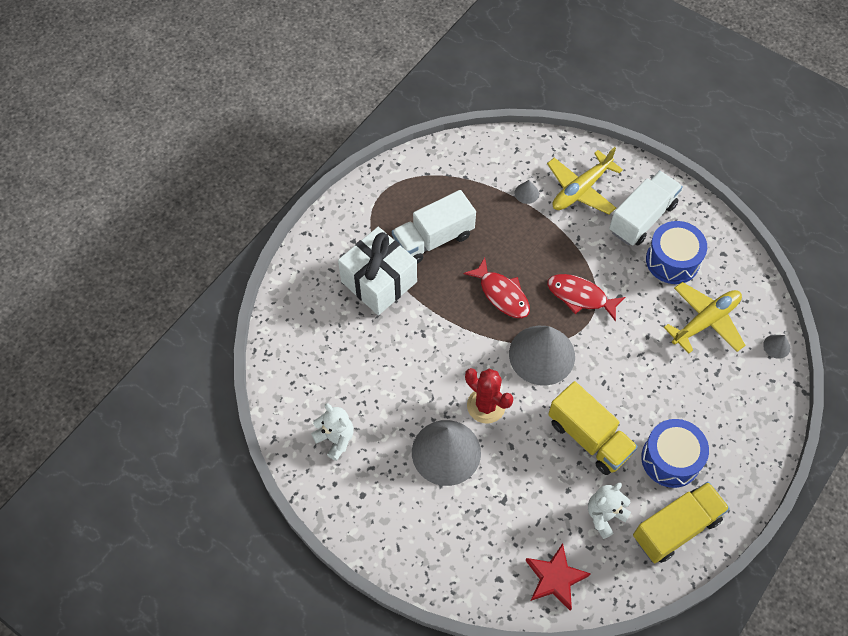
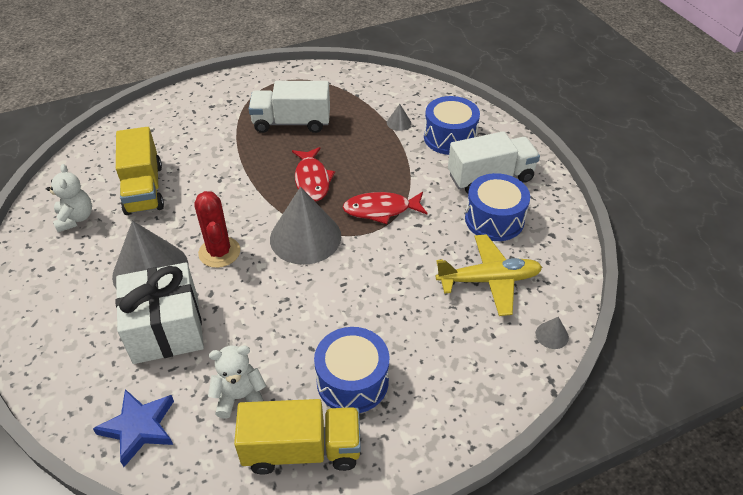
camera: 30 degrees right, 15 degrees down
white gift [338,227,417,315] -> white gift moved to [116,262,204,364]
red star [525,543,591,611] -> blue star [93,389,174,467]
yellow plane [547,147,623,214] -> blue drum [424,96,480,155]
red fish [547,274,625,321] -> red fish turned 60 degrees counterclockwise [342,192,428,224]
yellow truck [548,381,638,475] -> yellow truck moved to [116,127,164,215]

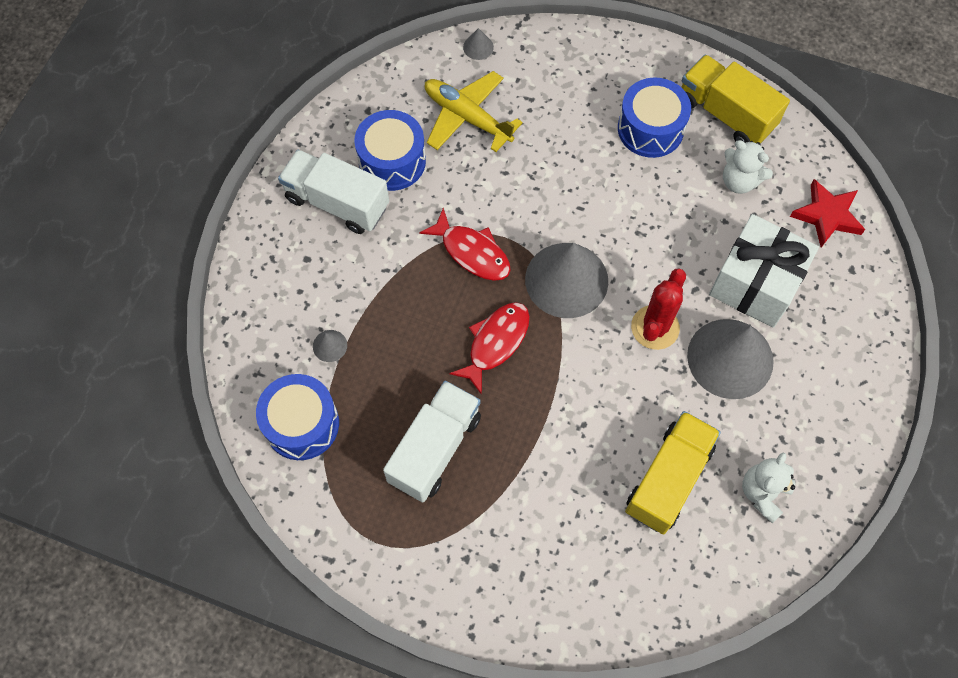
camera: 135 degrees left, 20 degrees up
blue star [93,389,174,467] -> red star [790,179,865,248]
white truck [249,81,330,133] -> white truck turned 105 degrees counterclockwise [383,381,481,502]
blue drum [424,96,480,155] -> blue drum moved to [256,374,339,460]

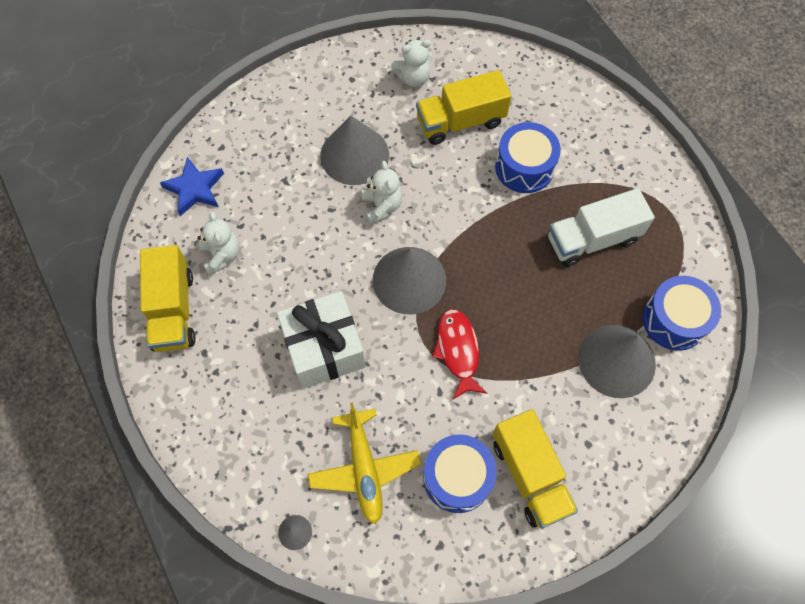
camera: 140 degrees left, 0 degrees up
white truck [278,149,389,234] -> yellow truck [493,409,578,528]
grey cone [313,330,347,362] -> grey cone [578,325,656,398], size x2.47
red fish [449,302,530,395] -> none
blue drum [618,77,691,158] -> blue drum moved to [495,122,561,193]
red cactus [631,268,686,350] -> white teddy bear [362,161,402,225]
white gift [709,214,819,328] -> white gift moved to [277,291,366,389]
red star [790,179,865,248] -> blue star [160,157,224,216]

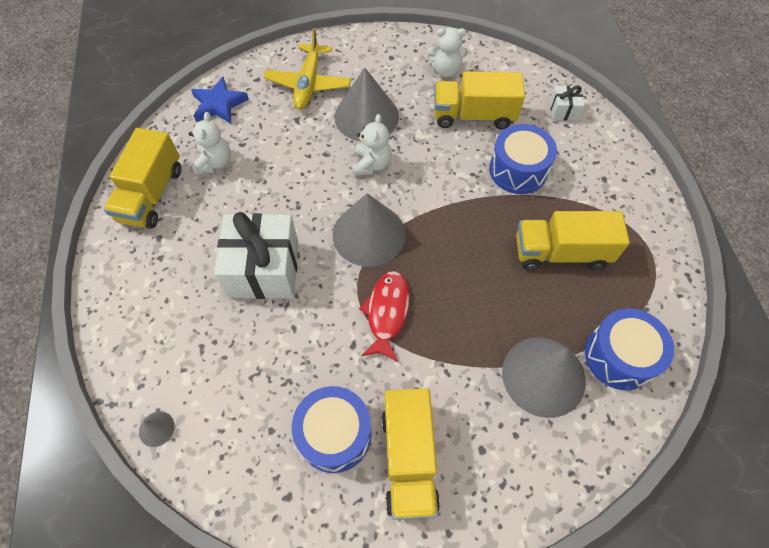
camera: 20 degrees right, 5 degrees down
yellow plane [308,402,421,524] -> yellow plane moved to [264,28,351,110]
white truck [548,188,655,267] -> yellow truck [516,211,630,270]
none -> white gift [550,85,585,121]

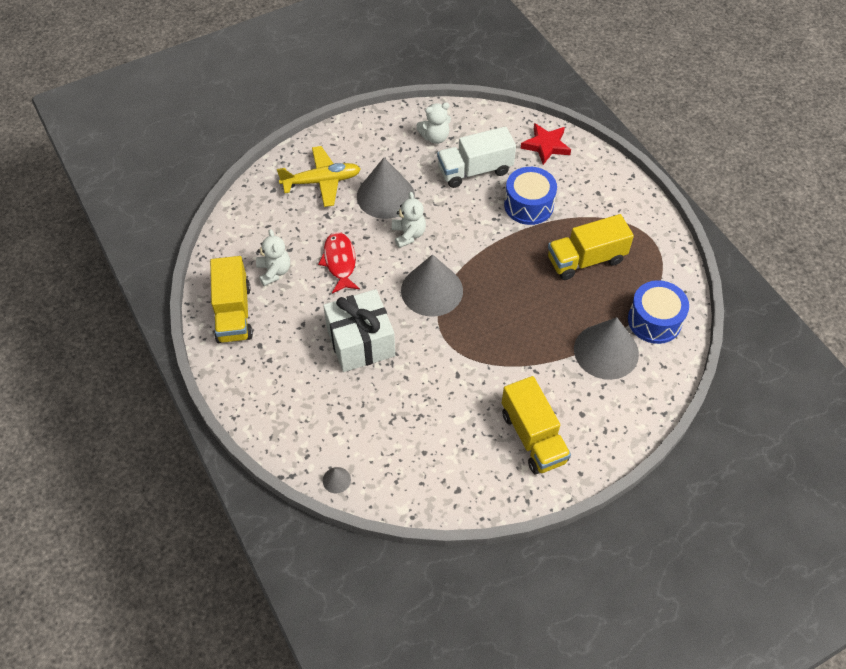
camera: 20 degrees left, 5 degrees down
blue star [191,77,249,124] -> none
yellow plane [264,28,351,110] -> yellow plane turned 90 degrees counterclockwise [277,146,360,207]
blue drum [292,386,372,473] -> none
red fish [359,271,410,362] -> red fish moved to [318,232,360,293]
yellow truck [434,72,525,129] -> white truck [437,126,516,188]
white gift [550,85,585,121] -> red star [520,123,571,165]

